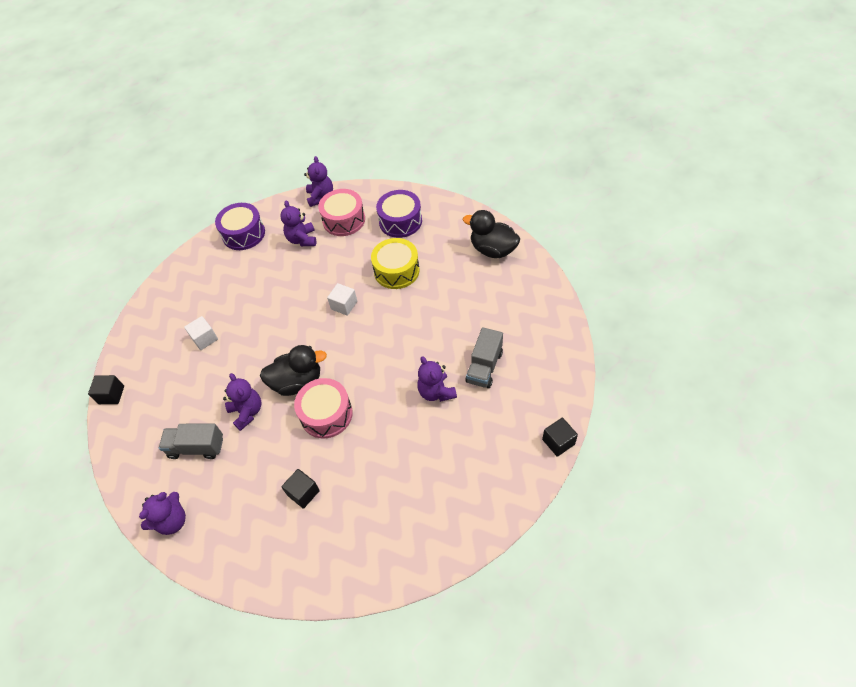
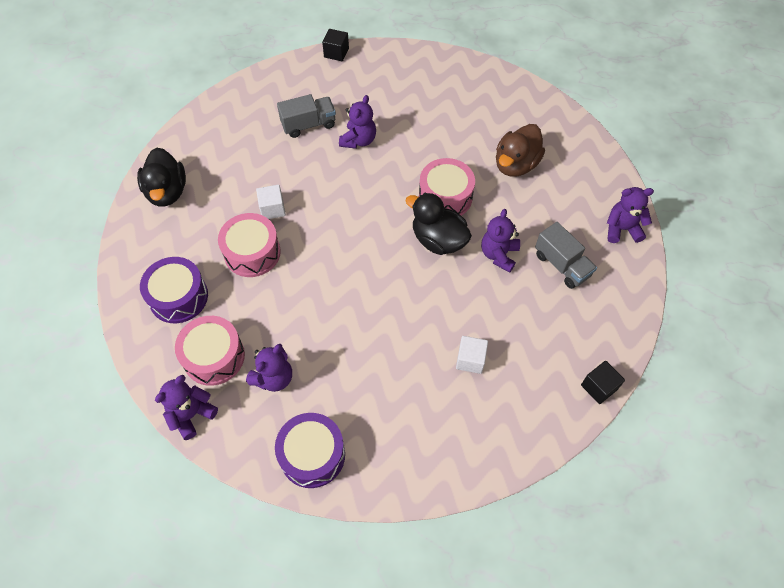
camera: 135 degrees left, 5 degrees up
black cube [281,469,320,509] -> brown duck [496,124,545,177]
white cube [327,283,357,316] -> white cube moved to [256,185,286,219]
yellow drum [371,238,420,289] -> pink drum [218,213,281,277]

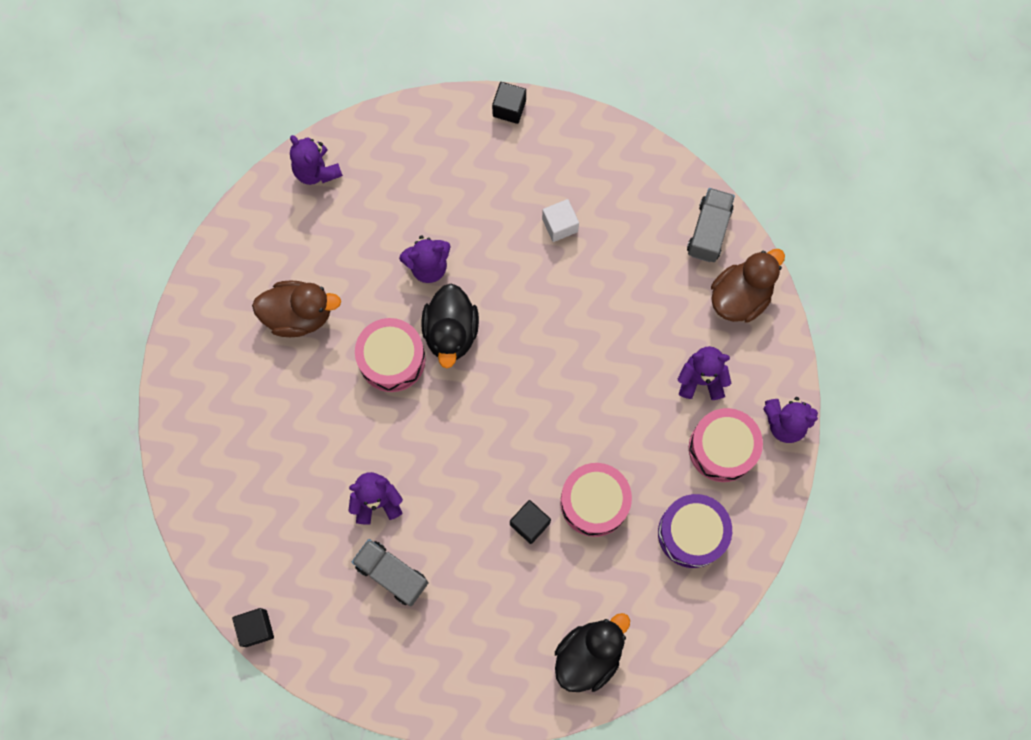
camera: 125 degrees left, 15 degrees up
white cube [256,185,286,219] -> black cube [510,500,551,544]
purple drum [275,413,345,488] -> brown duck [711,249,785,323]
grey truck [535,222,597,289] -> grey truck moved to [687,188,735,262]

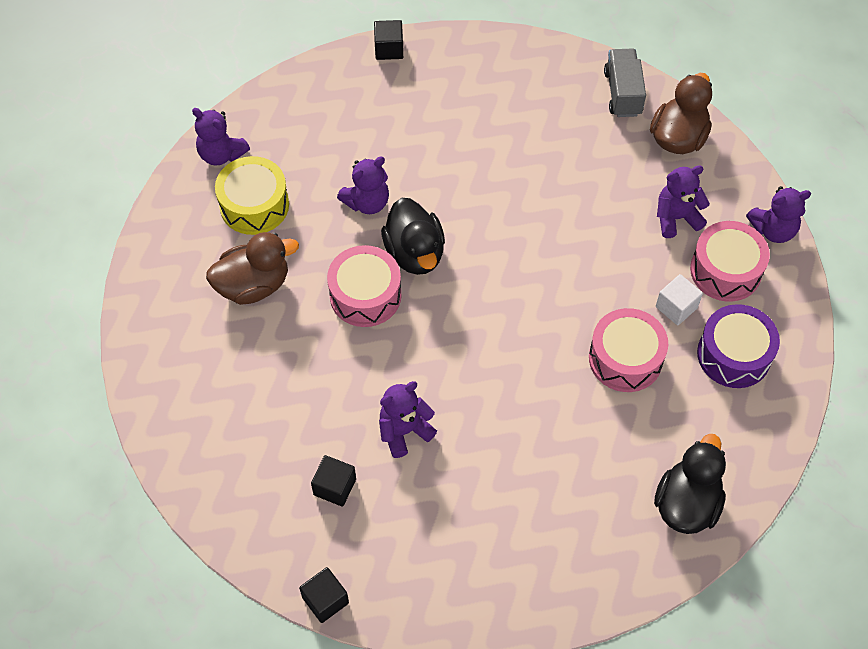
camera: 20 degrees left, 15 degrees down
grey truck [352,539,428,607] -> none
black cube [510,500,551,544] -> black cube moved to [311,455,356,507]
white cube [542,199,579,242] -> white cube moved to [656,274,703,325]
none -> yellow drum [215,156,289,235]

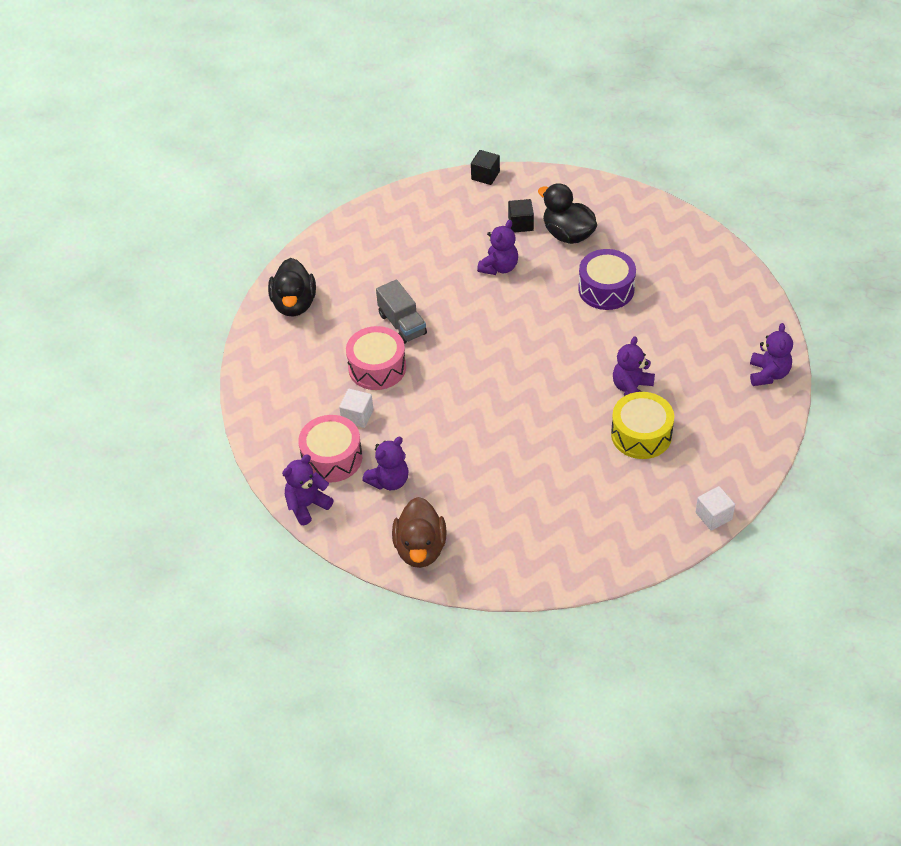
camera: 155 degrees right, 10 degrees down
purple teddy bear [192,108,250,166] -> purple teddy bear turned 90 degrees clockwise [750,323,793,386]
brown duck [206,232,299,305] -> none
yellow drum [215,156,289,235] -> yellow drum moved to [611,392,674,459]
pink drum [327,245,401,327] -> none
black cube [374,20,403,60] -> white cube [696,486,735,531]
black duck [381,198,445,275] -> black duck moved to [538,183,597,244]
grey truck [604,48,646,117] -> grey truck moved to [376,279,427,344]
purple drum [697,304,780,388] -> purple drum moved to [578,249,636,310]

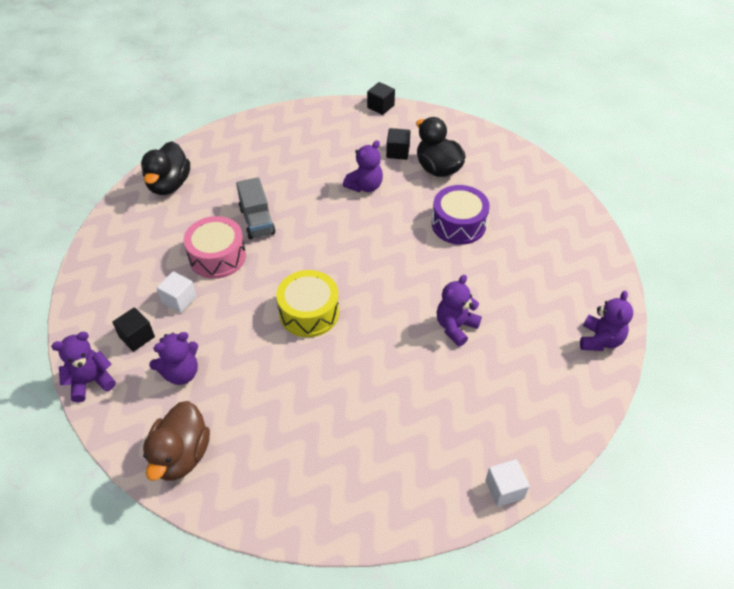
camera: 10 degrees right, 0 degrees up
pink drum [298,415,362,483] -> black cube [112,307,155,352]
yellow drum [611,392,674,459] -> yellow drum moved to [276,270,339,337]

